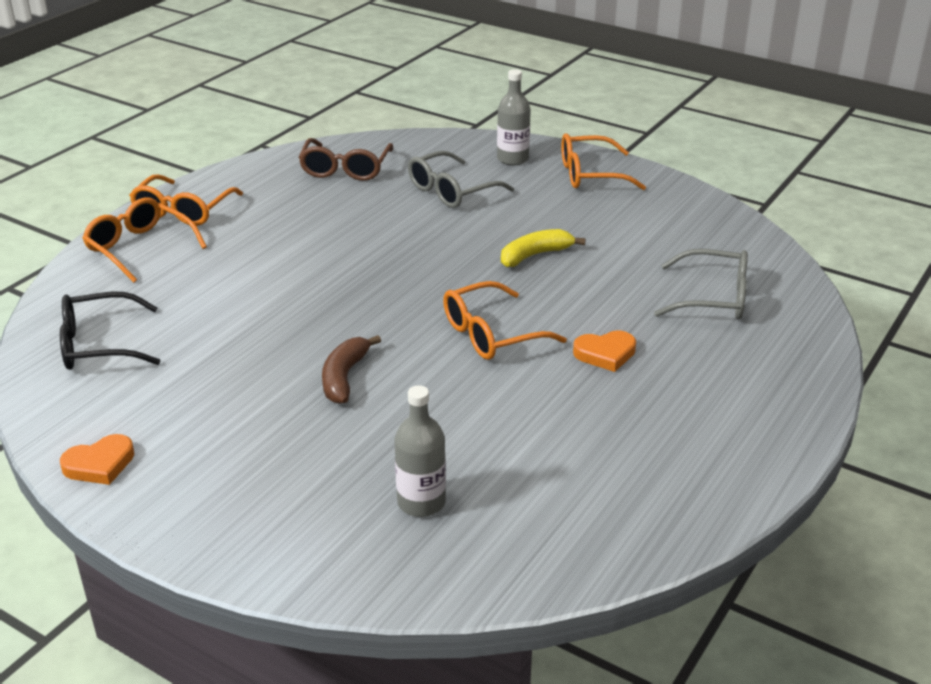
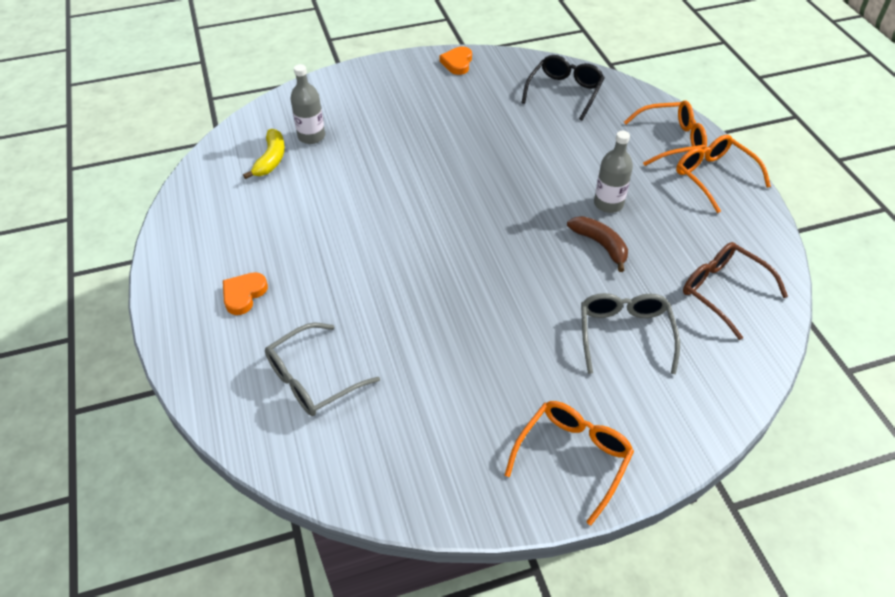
camera: 130 degrees right, 15 degrees up
brown banana [322,335,381,404] -> brown banana moved to [567,216,628,272]
orange glasses [443,281,567,360] -> none
grey bottle [497,69,531,165] -> grey bottle moved to [594,131,633,213]
yellow banana [501,229,586,267] -> yellow banana moved to [243,129,285,179]
orange heart [573,331,636,372] -> orange heart moved to [223,272,268,315]

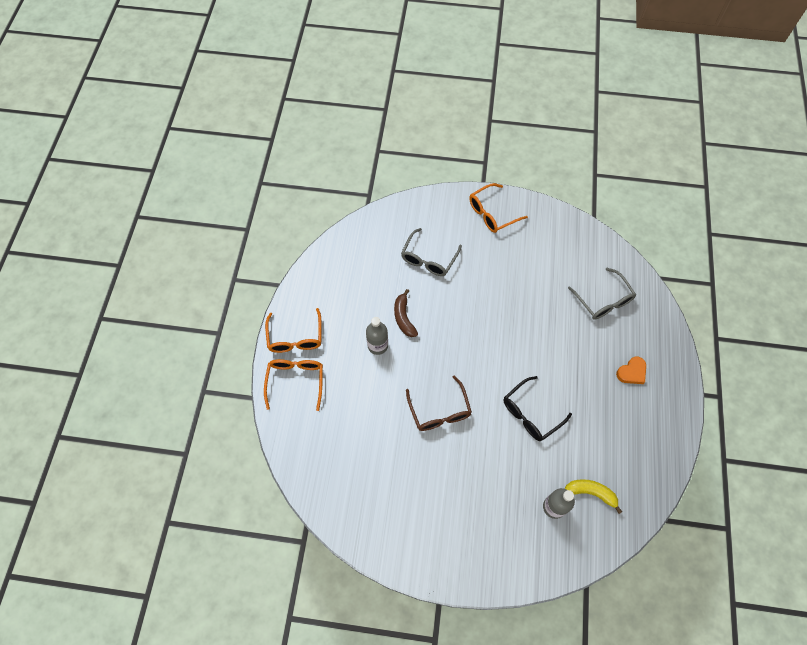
camera: 155 degrees left, 15 degrees up
yellow banana [243,129,285,179] -> yellow banana turned 75 degrees clockwise [565,479,622,514]
grey glasses [265,323,380,416] -> grey glasses turned 75 degrees clockwise [568,268,636,320]
orange heart [440,46,472,75] -> none
black glasses [521,55,605,120] -> black glasses moved to [504,376,572,441]
orange glasses [624,100,707,166] -> orange glasses turned 75 degrees clockwise [264,359,323,411]
brown glasses [683,242,788,340] -> brown glasses moved to [406,376,472,431]

